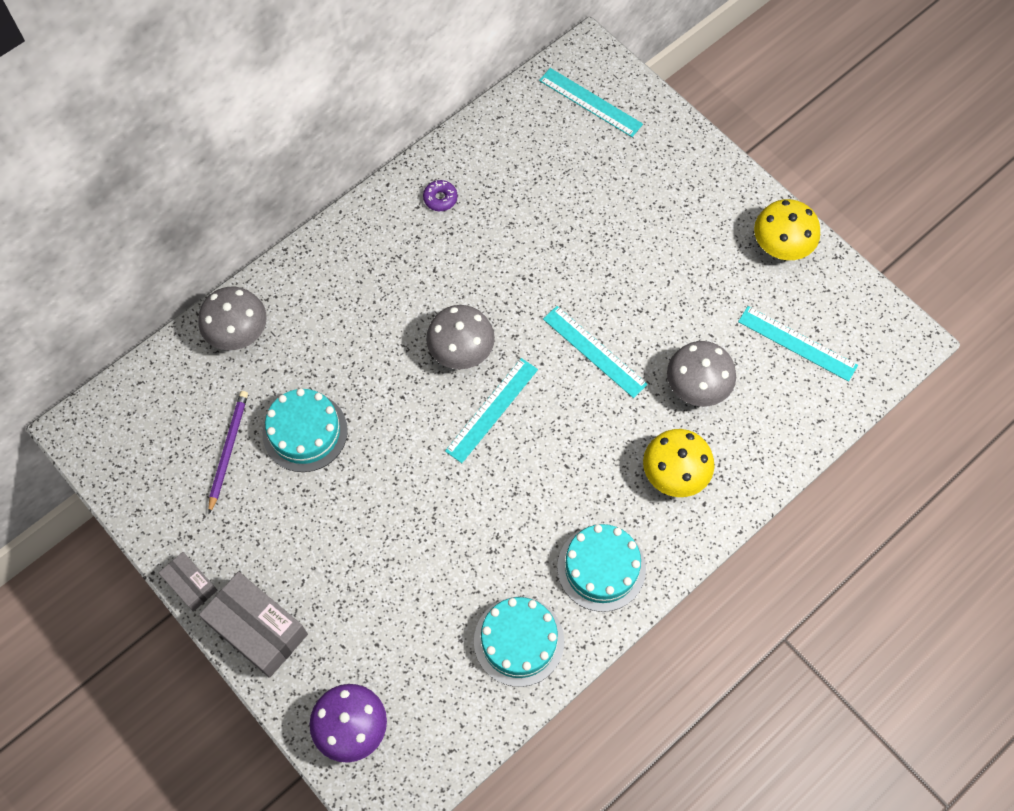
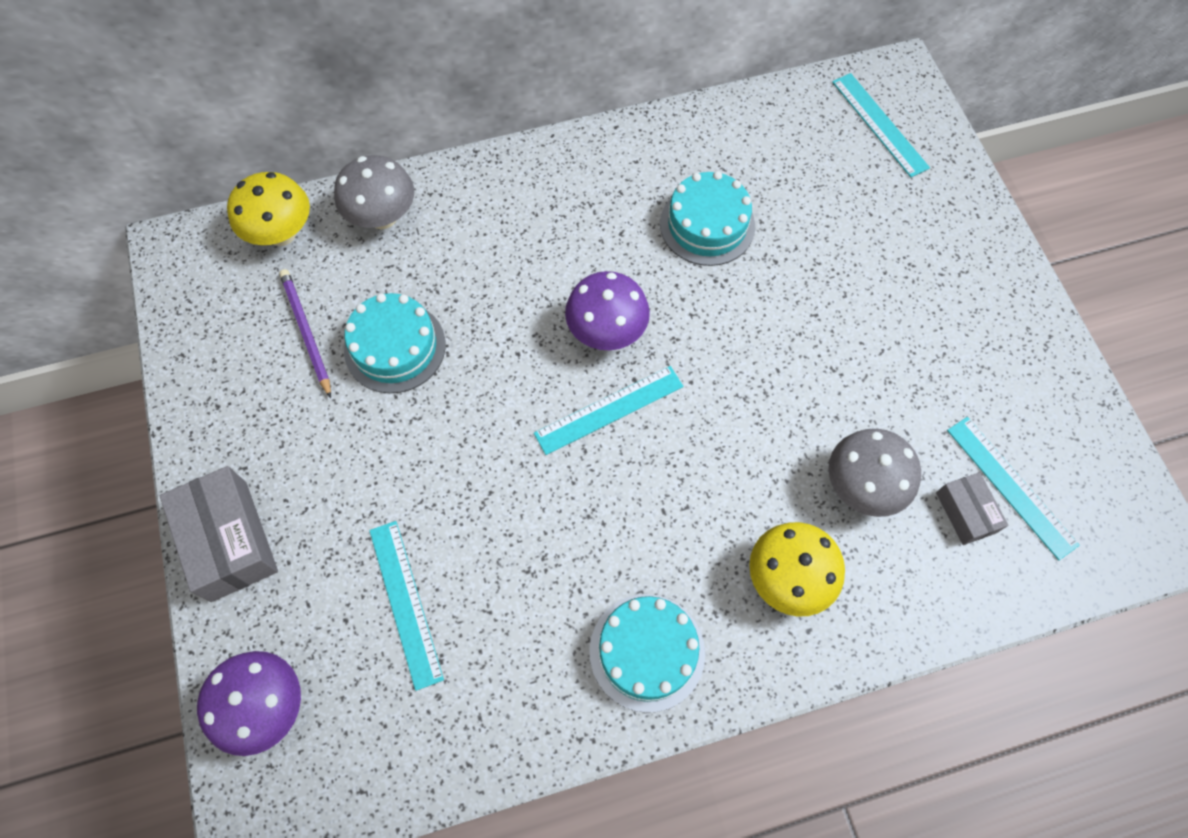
camera: 25 degrees right, 0 degrees up
grey box [159,552,218,612] -> grey box moved to [936,472,1008,545]
purple pencil [208,391,248,514] -> purple pencil turned 60 degrees counterclockwise [279,269,331,398]
purple donut [423,180,458,211] -> none
grey mushroom [426,305,495,369] -> purple mushroom [565,271,650,350]
turquoise cake [474,597,564,687] -> turquoise cake moved to [660,171,755,266]
turquoise ruler [543,306,648,398] -> turquoise ruler moved to [369,521,444,691]
yellow mushroom [754,199,820,260] -> yellow mushroom moved to [227,172,310,246]

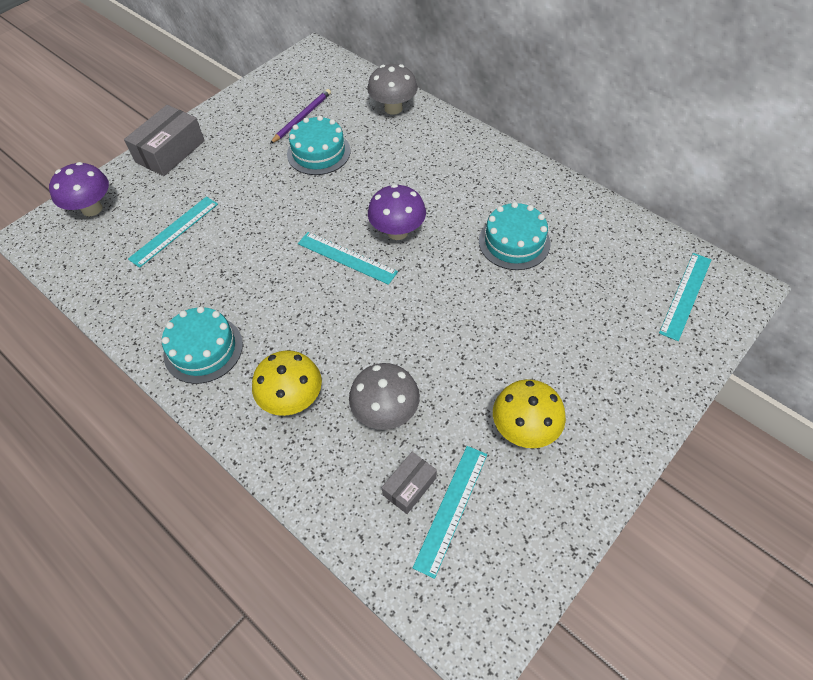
camera: 60 degrees right, 10 degrees down
yellow mushroom [227,172,310,246] -> yellow mushroom moved to [493,379,566,448]

